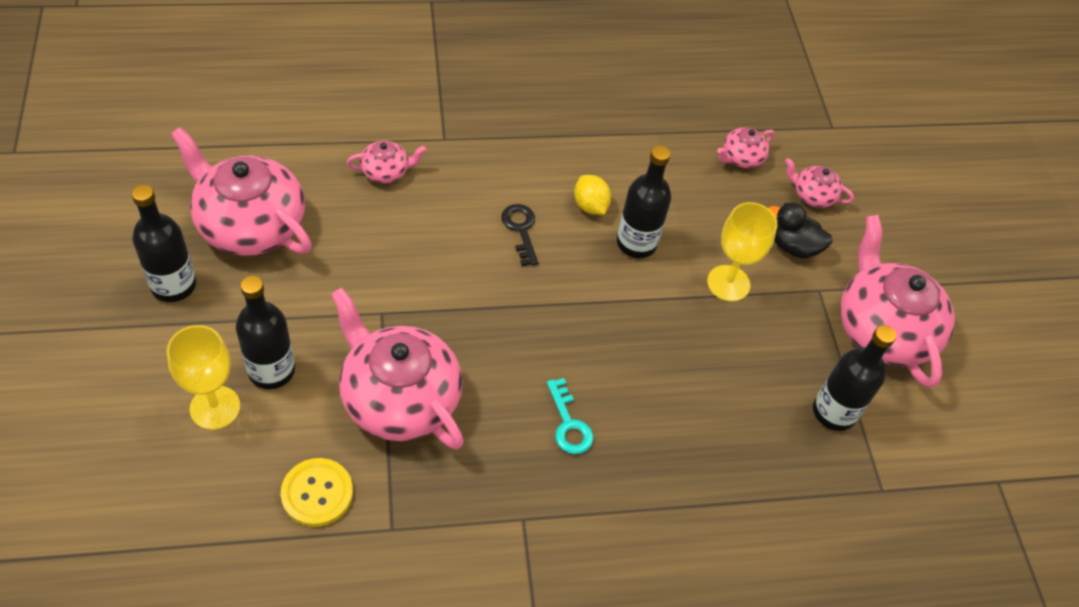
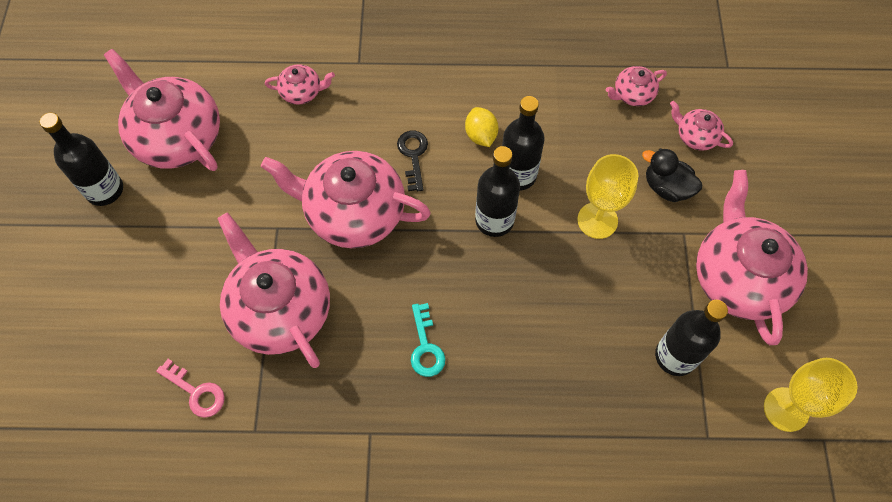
camera: 15 degrees right, 10 degrees up
yellow goblet [167,325,240,430] -> yellow goblet moved to [764,358,857,432]
black bottle [236,275,295,389] -> black bottle moved to [475,146,520,237]
yellow button [281,458,353,527] -> pink key [156,359,225,418]
none -> pink teapot [261,151,431,248]

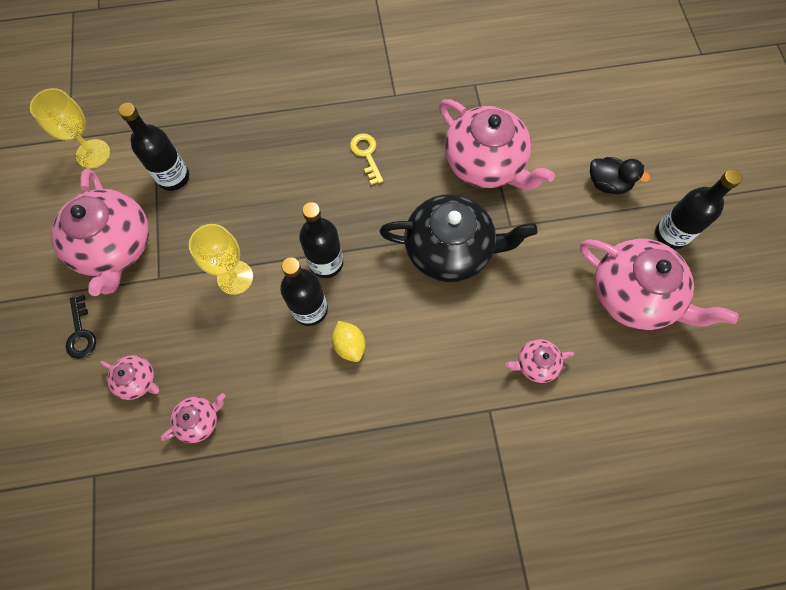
camera: 170 degrees right, 5 degrees up
pink key [156,359,225,418] -> none
pink teapot [261,151,431,248] -> black teapot [379,194,537,282]
black key [397,131,428,191] -> black key moved to [66,295,96,359]
turquoise key [411,303,445,377] -> yellow key [350,133,383,185]
black duck [642,148,702,202] -> black duck moved to [590,157,650,194]

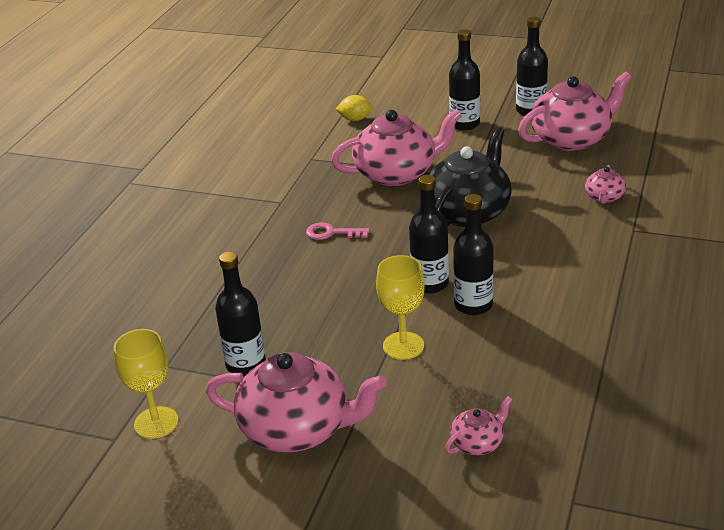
camera: 60 degrees left, 35 degrees down
black key [66,295,96,359] -> none
pink teapot [160,393,225,443] -> none
yellow lemon [332,321,365,362] -> yellow lemon moved to [336,95,373,121]
yellow key [350,133,383,185] -> pink key [306,223,370,240]
black duck [590,157,650,194] -> black bottle [449,29,480,130]

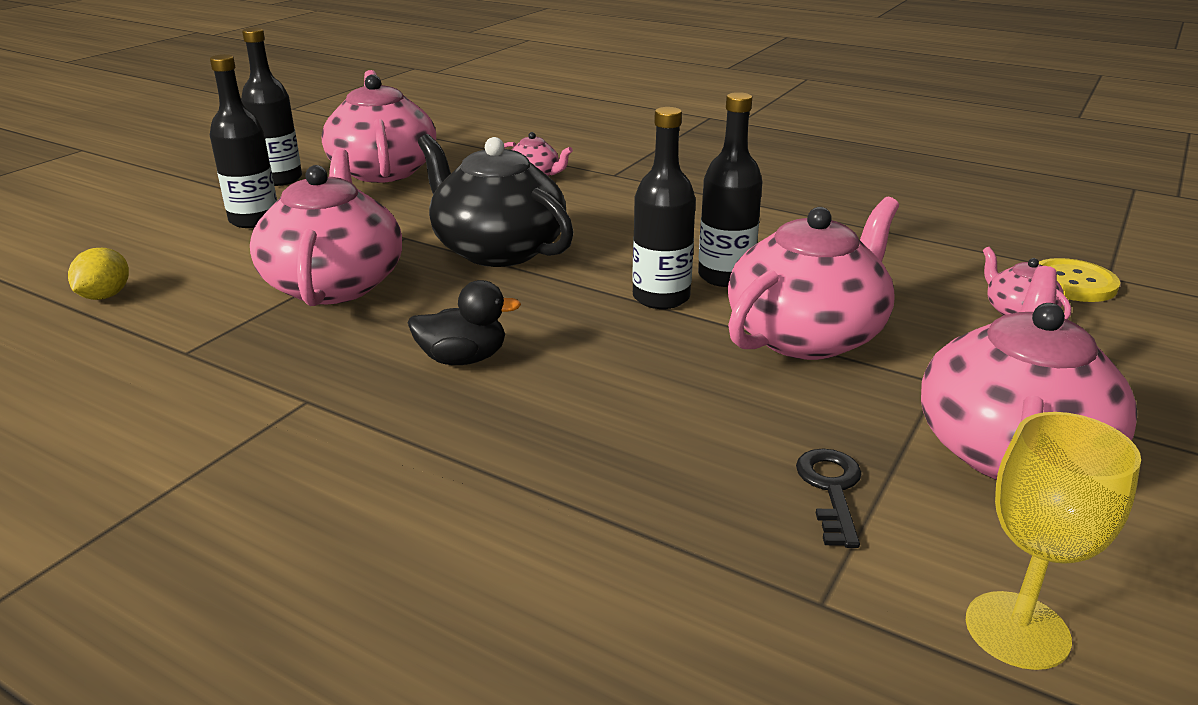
camera: 80 degrees left, 5 degrees down
black bottle [215,252,266,376] -> black key [796,449,862,548]
pink key [306,223,370,240] -> black duck [408,280,521,365]
yellow goblet [376,255,425,360] -> pink teapot [728,197,899,360]
none -> yellow button [1039,258,1120,302]

